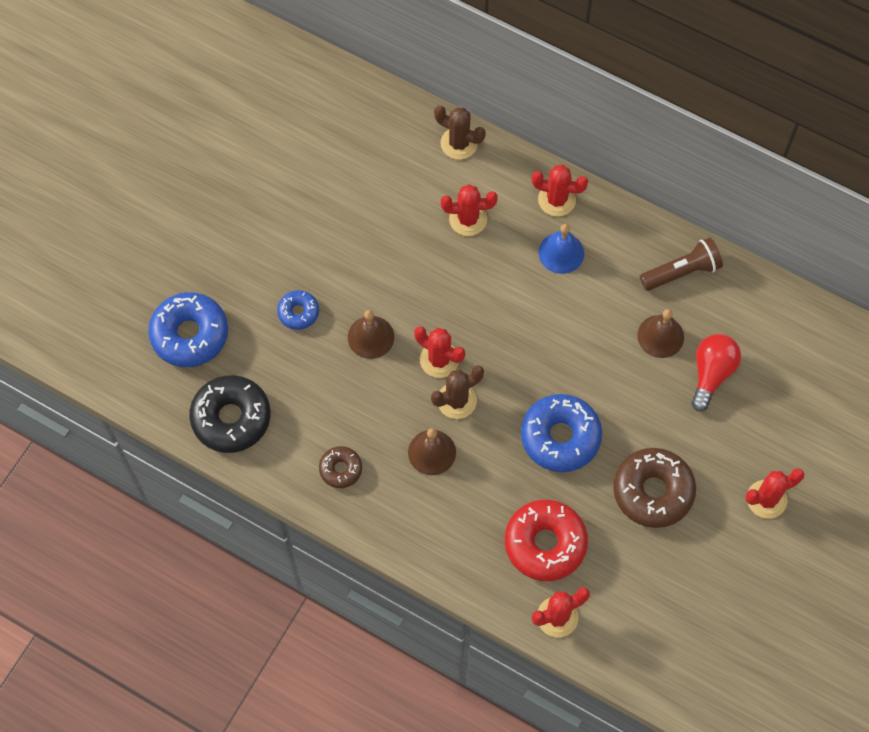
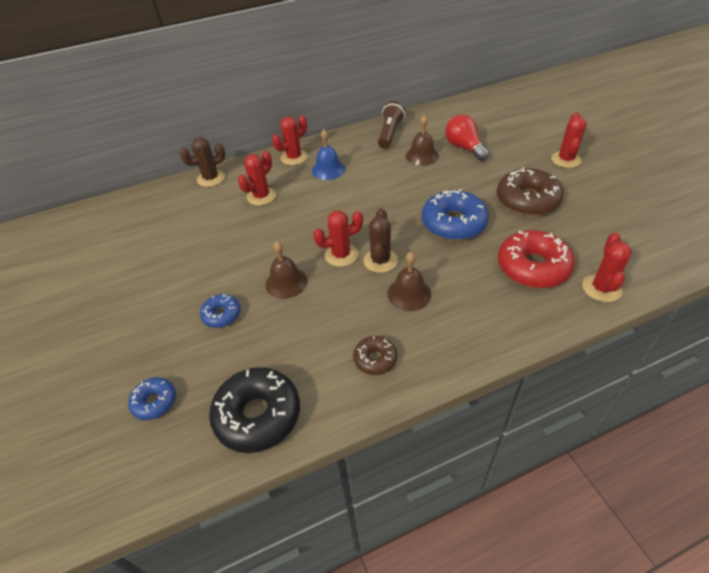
camera: 50 degrees left, 20 degrees down
blue donut [148,292,228,367] -> blue donut [128,377,176,420], size x0.53

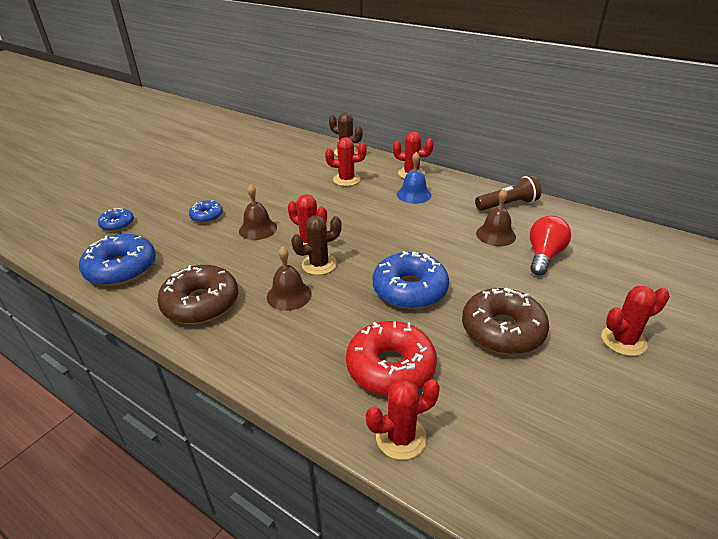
camera: 55 degrees right, 10 degrees down
black donut [209,367,300,453] -> blue donut [79,234,156,286]
brown donut [353,336,397,375] -> brown donut [157,265,238,324], size x1.88

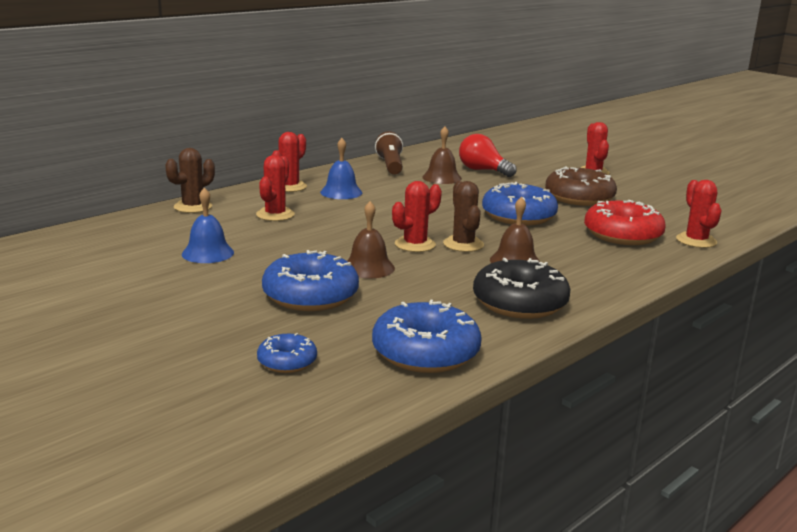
camera: 80 degrees left, 15 degrees down
brown donut [157,265,238,324] -> black donut [473,258,570,319]
blue donut [189,200,223,223] -> blue donut [262,250,359,311], size x1.88
none -> blue bell [182,188,234,263]

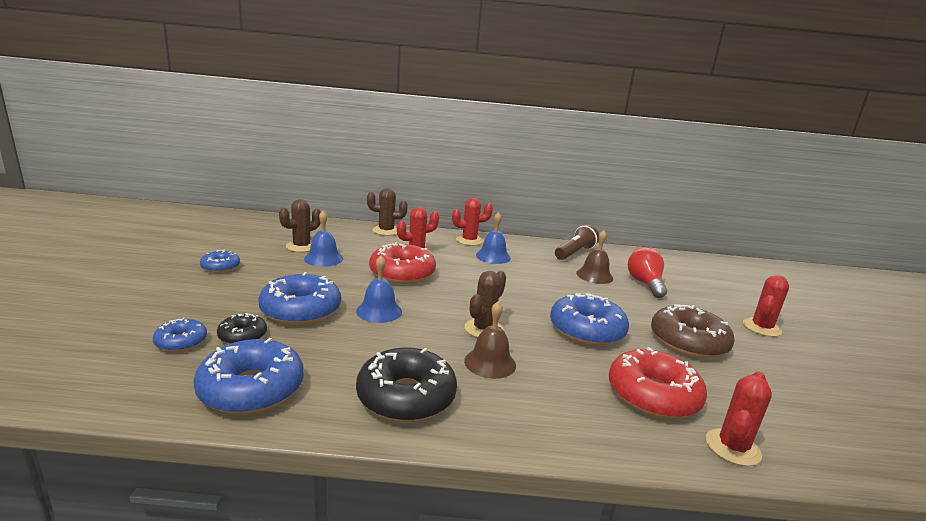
camera: 45 degrees right, 0 degrees up
brown bell [347,201,395,279] -> blue bell [356,256,402,323]
red cactus [392,181,442,252] -> none
none -> blue donut [200,250,240,273]
none -> black donut [217,313,267,344]
none -> brown cactus [279,199,321,252]
none -> red donut [369,242,436,284]

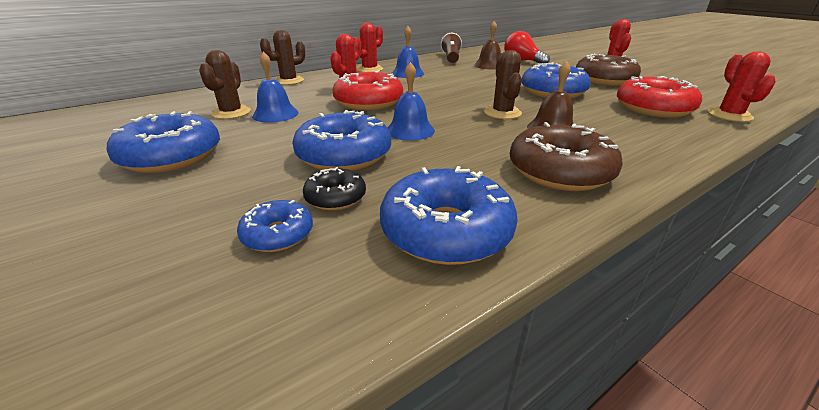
camera: 35 degrees left, 10 degrees up
blue donut [200,250,240,273] -> blue donut [107,111,220,173], size x1.88
black donut [356,347,457,422] -> brown donut [510,122,623,191]

